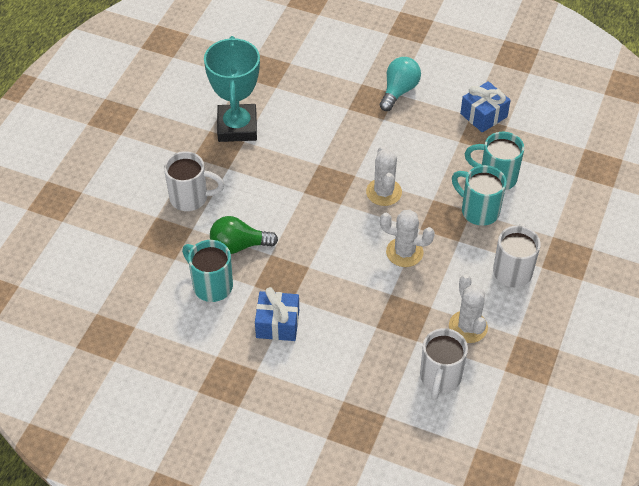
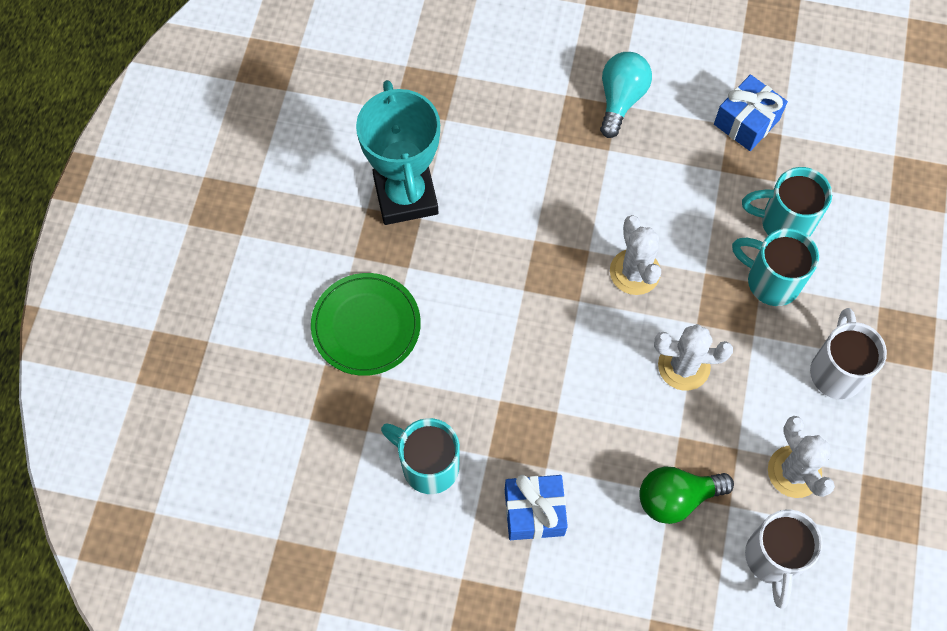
camera: 10 degrees left, 15 degrees up
white mug [164,151,224,211] -> green plate [311,273,421,376]
green light bulb [210,216,278,254] -> green light bulb moved to [639,467,734,524]

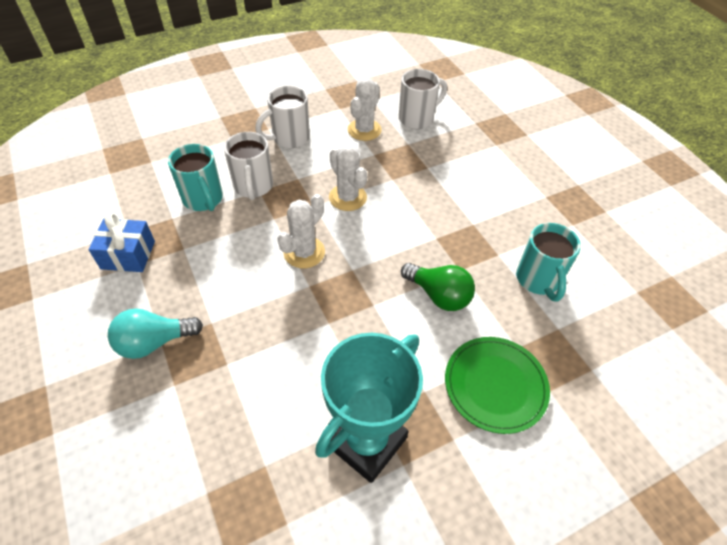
camera: 130 degrees left, 15 degrees down
blue gift [505,475,568,540] -> none
green light bulb [639,467,734,524] -> green light bulb moved to [401,263,475,311]
turquoise mug [732,228,819,306] -> white mug [224,132,273,200]

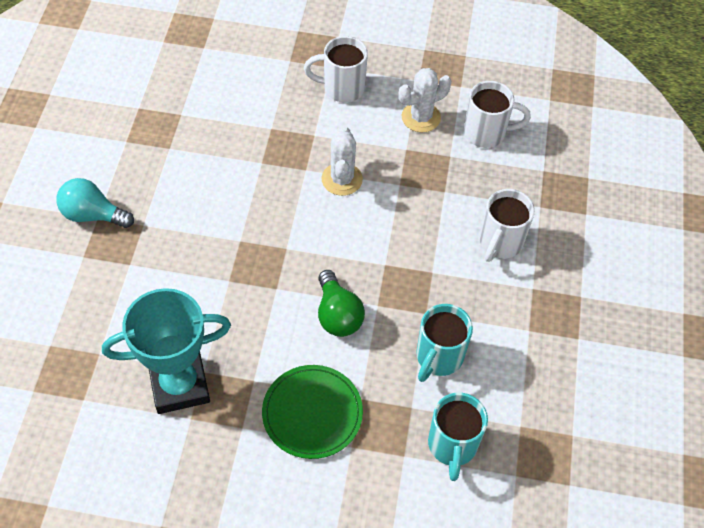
camera: 35 degrees right, 5 degrees up
blue gift [89,212,155,272] -> none
turquoise mug [168,144,223,211] -> turquoise mug moved to [428,393,488,481]
white mug [224,132,273,200] -> white mug moved to [479,189,535,262]
white cactus [277,194,325,268] -> none

